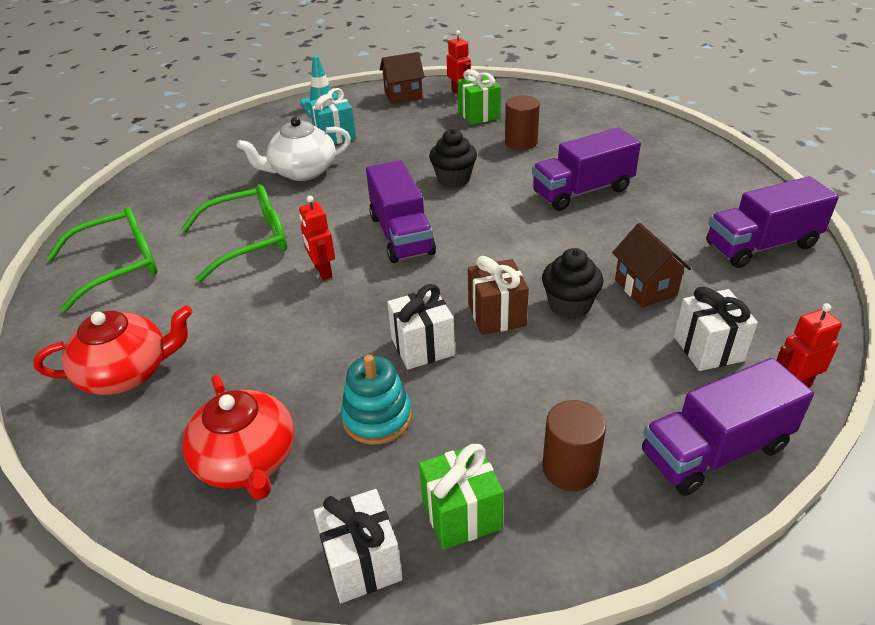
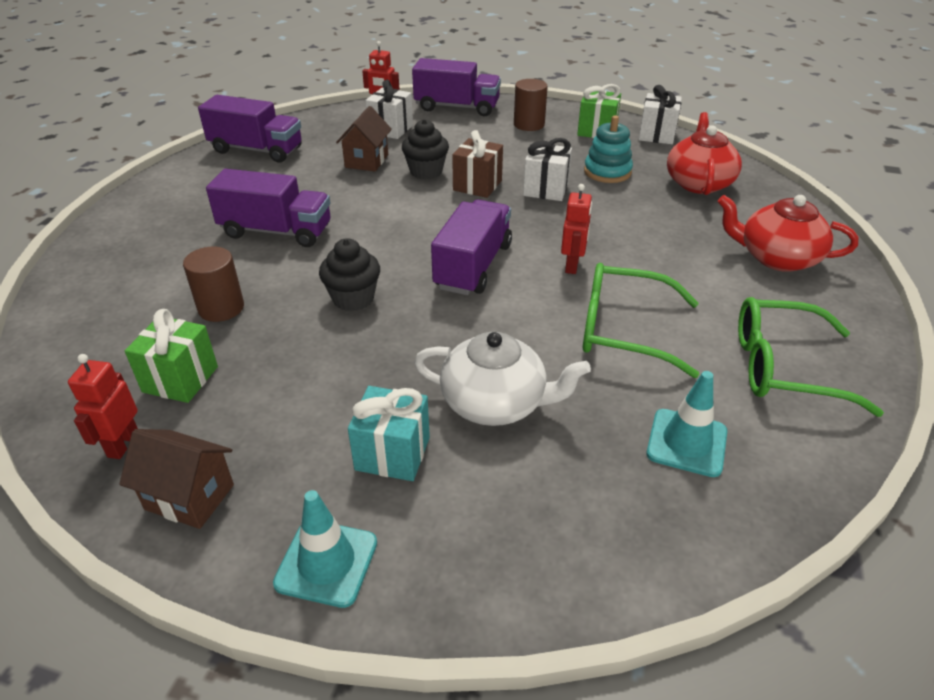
camera: 145 degrees left, 0 degrees up
none -> turquoise traffic cone [646,371,727,477]

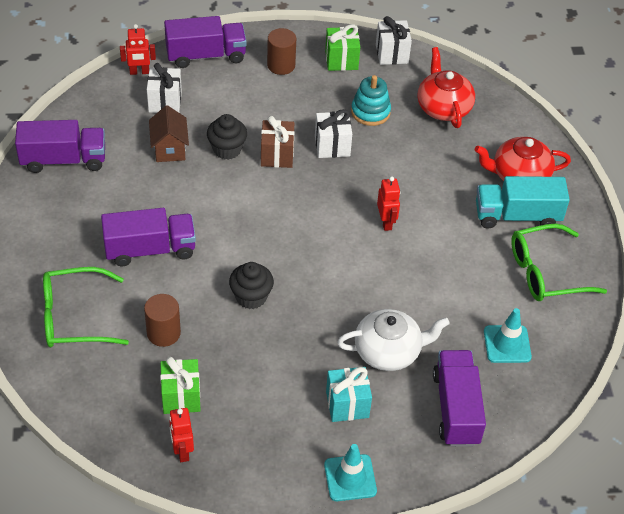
camera: 25 degrees left, 10 degrees up
brown house [119,429,234,529] -> none
purple truck [431,200,512,295] -> purple truck moved to [433,350,486,447]
green glasses [583,263,699,378] -> green glasses moved to [43,267,129,347]
none -> turquoise truck [476,176,570,229]

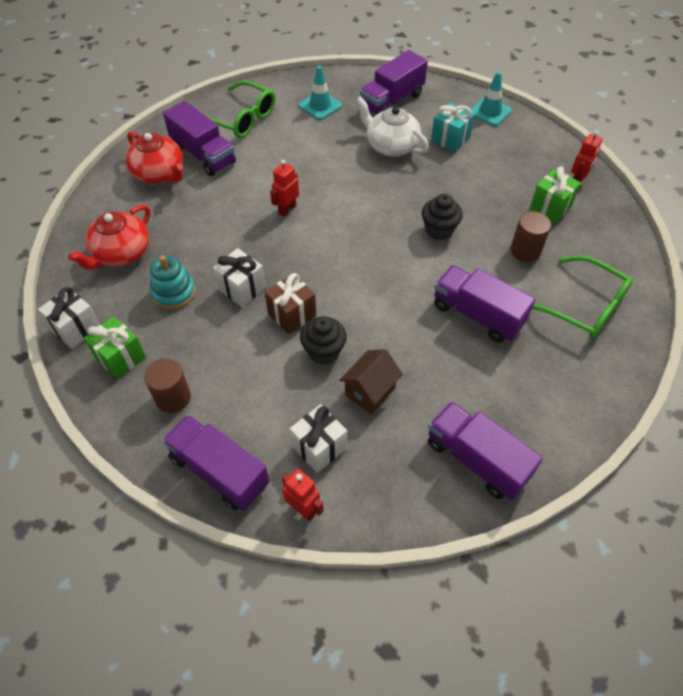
camera: 130 degrees left, 5 degrees up
turquoise truck [476,176,570,229] -> purple truck [163,101,236,176]

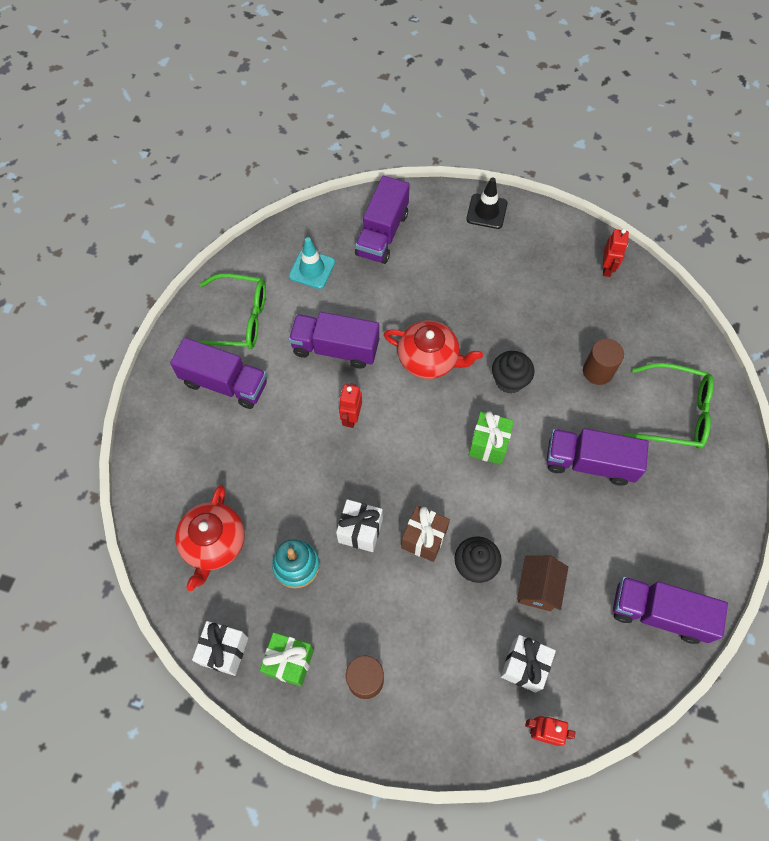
camera: 25 degrees left, 10 degrees up
red teapot [126,131,183,184] -> red teapot moved to [384,321,483,379]
purple truck [162,415,269,511] -> purple truck moved to [289,312,379,369]
white teapot [356,96,429,157] -> none
turquoise gift [431,103,475,153] -> none
turquoise traffic cone [471,71,512,126] -> black traffic cone [466,177,508,229]
green gift [529,166,581,223] -> green gift moved to [469,411,514,465]

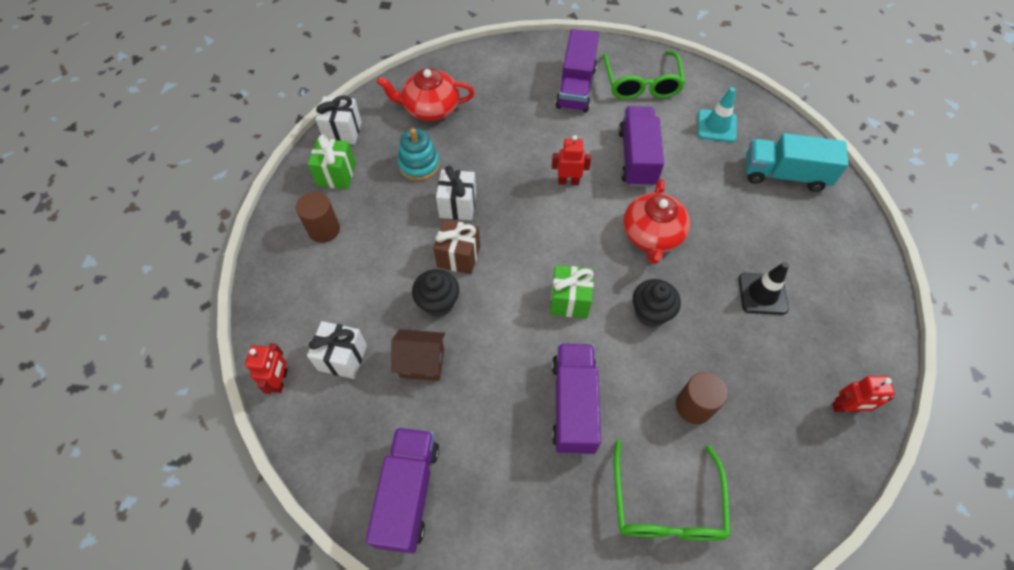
camera: 80 degrees right, 5 degrees down
purple truck [355,176,410,264] -> turquoise truck [746,133,849,192]
black traffic cone [466,177,508,229] -> black traffic cone moved to [739,262,789,315]

